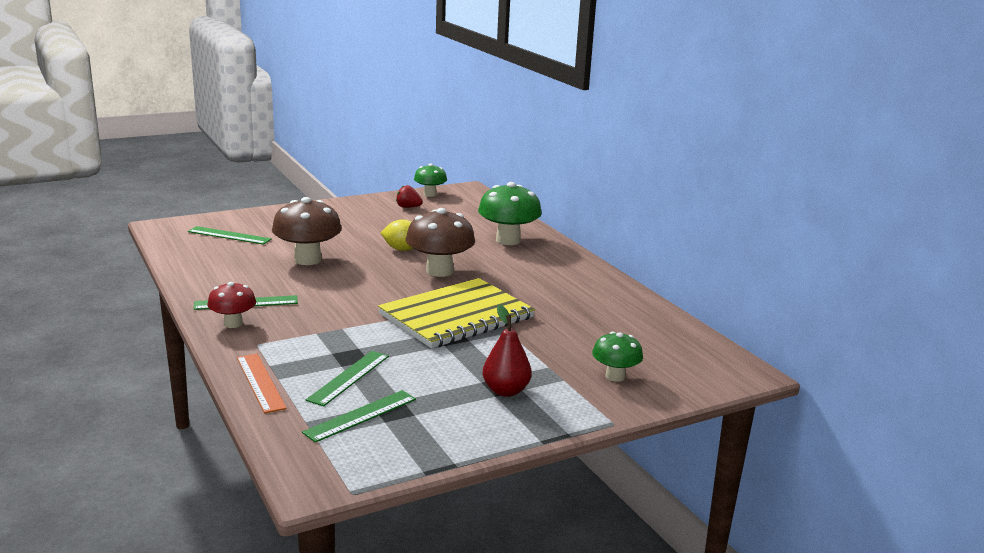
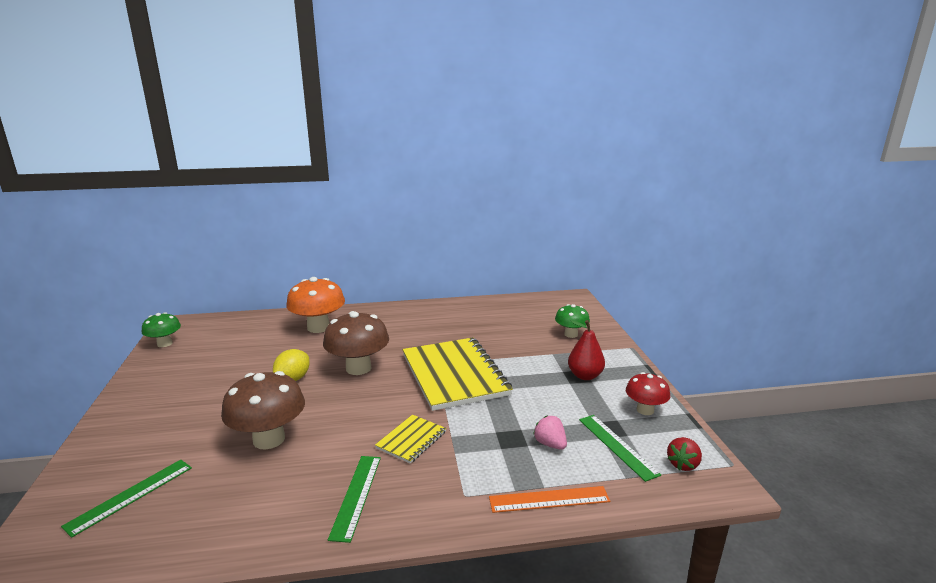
camera: 70 degrees left, 0 degrees up
red mushroom [207,282,256,328] -> red mushroom moved to [626,372,670,415]
green ruler [306,351,389,406] -> pink strawberry [533,415,567,450]
red strawberry [396,185,423,208] -> red strawberry moved to [667,437,702,471]
green mushroom [478,182,542,245] -> orange mushroom [286,277,345,333]
none -> yellow notebook [375,415,446,464]

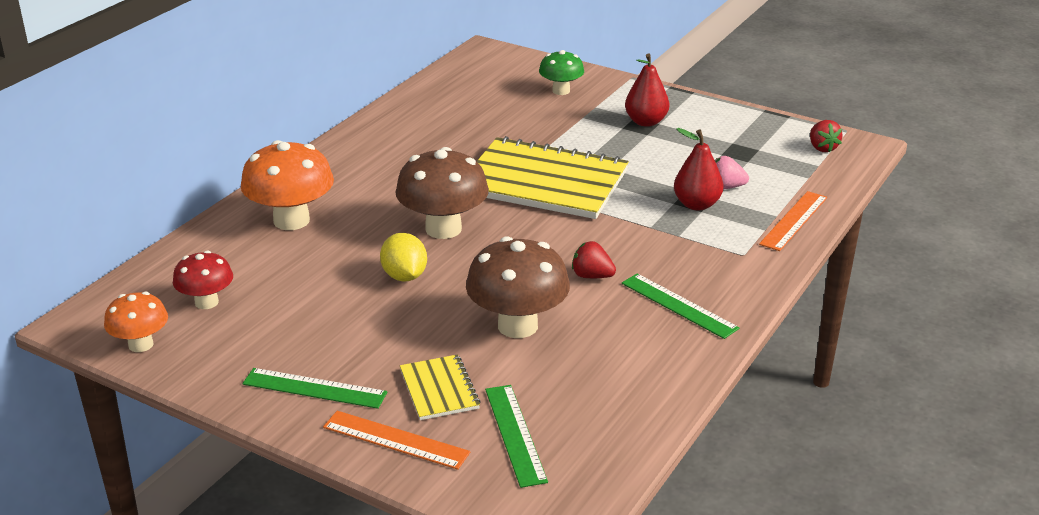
camera: 50 degrees left, 10 degrees up
green mushroom [142,312,181,347] -> orange mushroom [104,292,168,352]
yellow notebook [375,415,446,464] -> yellow notebook moved to [400,354,481,420]
green ruler [579,415,661,482] -> green ruler moved to [242,368,387,409]
red mushroom [626,372,670,415] -> red mushroom moved to [173,251,233,309]
none -> orange ruler [323,411,470,470]
none -> red strawberry [572,241,616,278]
none -> red pear [674,128,723,211]

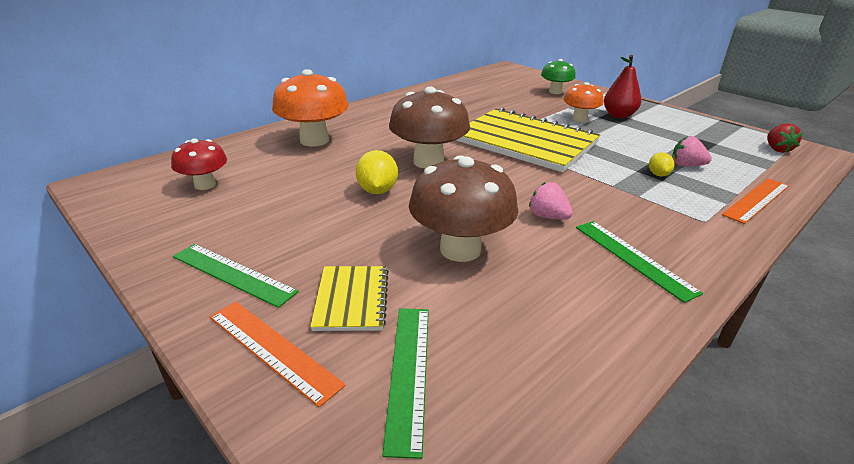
camera: 15 degrees right, 0 degrees up
orange mushroom [104,292,168,352] -> orange mushroom moved to [564,82,604,122]
red strawberry [572,241,616,278] -> pink strawberry [529,182,573,220]
red pear [674,128,723,211] -> yellow lemon [649,152,675,177]

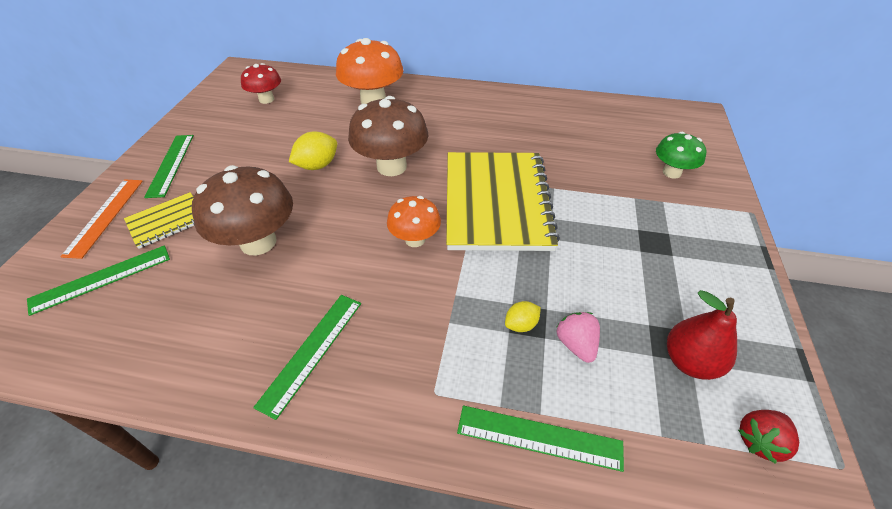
camera: 55 degrees right, 15 degrees up
pink strawberry [529,182,573,220] -> none
orange mushroom [564,82,604,122] -> orange mushroom moved to [387,196,441,247]
red pear [604,55,641,118] -> red pear moved to [667,290,737,380]
orange ruler [722,178,789,224] -> green ruler [457,406,624,472]

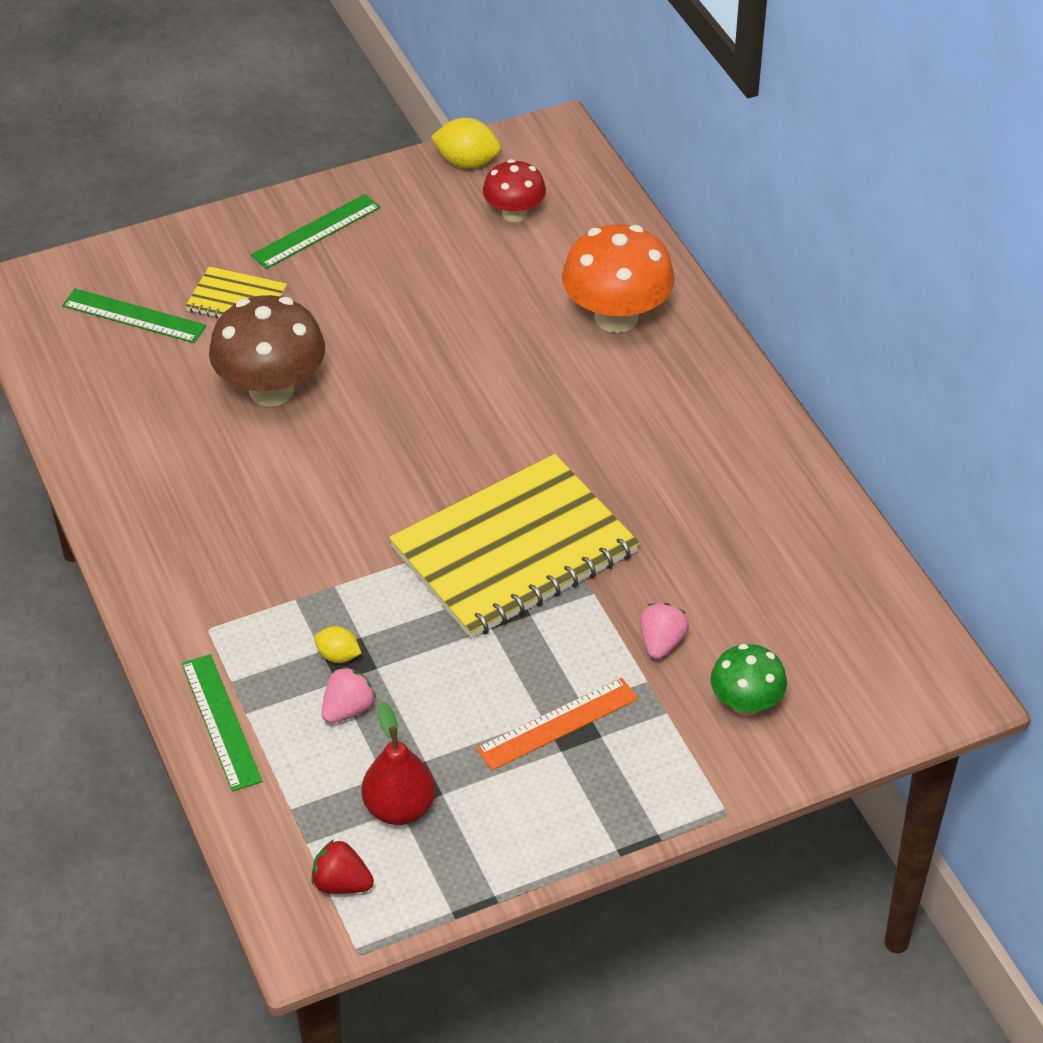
camera: 55 degrees right, 0 degrees up
orange ruler [60,179,143,259] -> orange ruler moved to [476,678,638,770]
green ruler [253,295,361,420] -> none
yellow lemon [289,131,337,170] -> yellow lemon moved to [431,118,501,168]
brown mushroom [348,96,428,176] -> none
orange mushroom [387,196,441,247] -> none
none -> pink strawberry [640,603,689,659]

